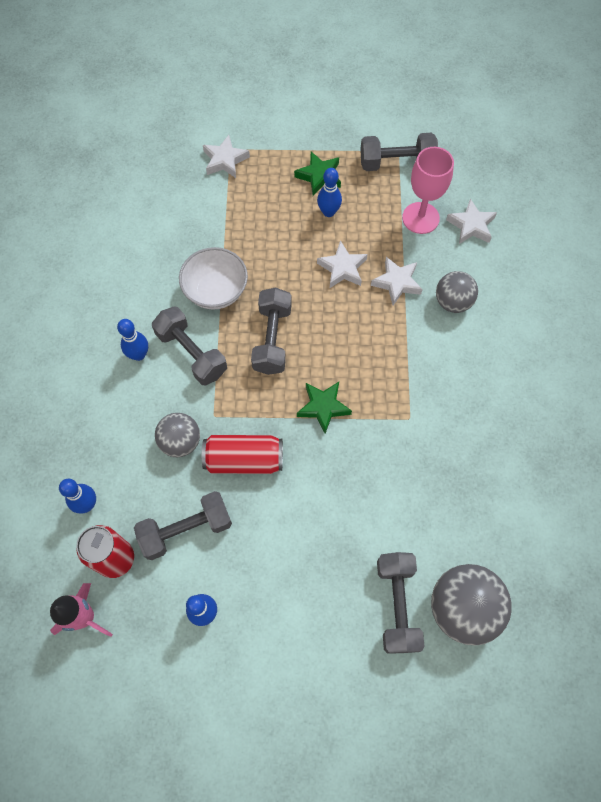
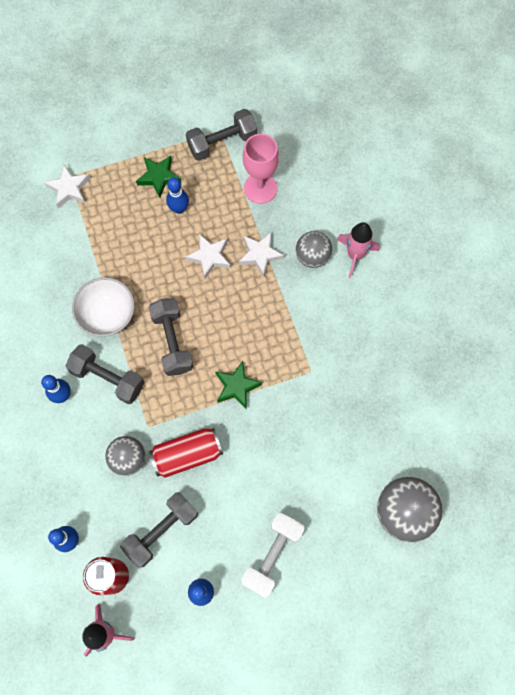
camera: 20 degrees left, 5 degrees up
grey dumbbell [377,552,425,654] -> none
white star [446,199,497,244] -> none
none -> white dumbbell [241,513,304,598]
none -> pink rocket [337,222,380,278]

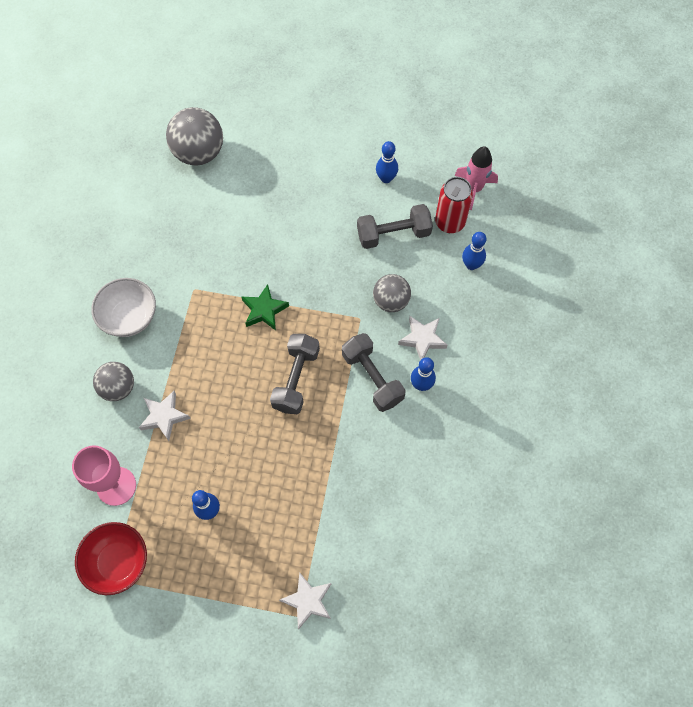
camera: 150 degrees left, 5 degrees down
white bowl [72,277,135,337] -> white bowl moved to [91,278,156,337]
green star [136,156,181,197] -> none
red can [149,428,223,478] -> none
white star [185,234,231,278] -> white star moved to [398,316,448,360]
grey dumbbell [186,109,257,161] -> red bowl [75,522,147,595]
white dumbbell [241,513,304,598] -> none
pink rocket [337,222,380,278] -> none

